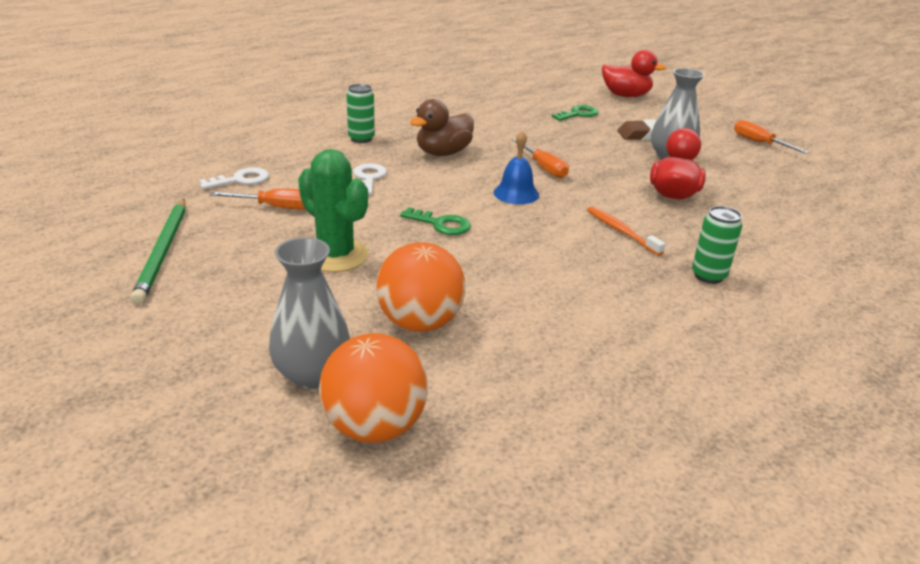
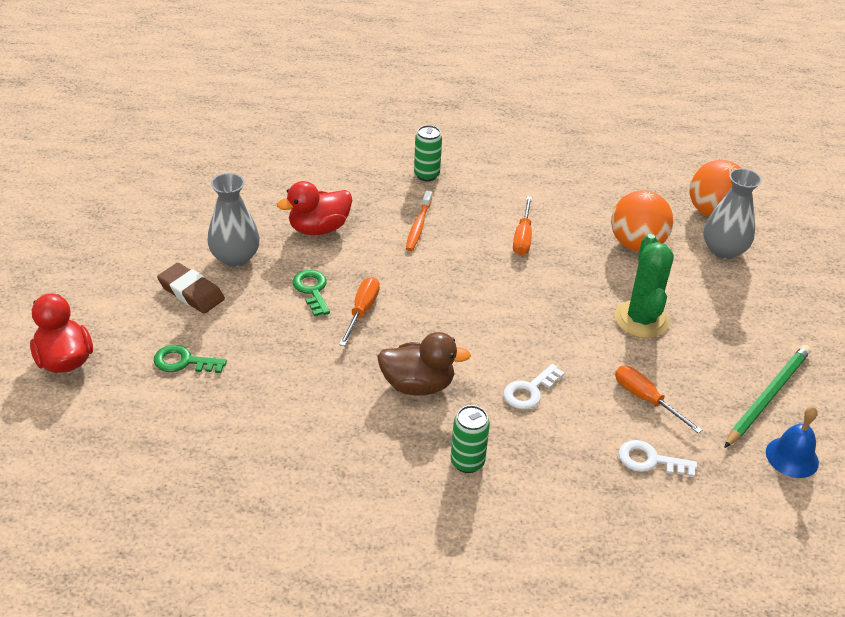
camera: 135 degrees left, 10 degrees up
green key [400,207,471,235] -> green key moved to [293,270,330,316]
blue bell [494,131,539,204] -> blue bell moved to [766,407,819,478]
orange screwdriver [734,120,809,154] -> orange screwdriver moved to [513,196,532,255]

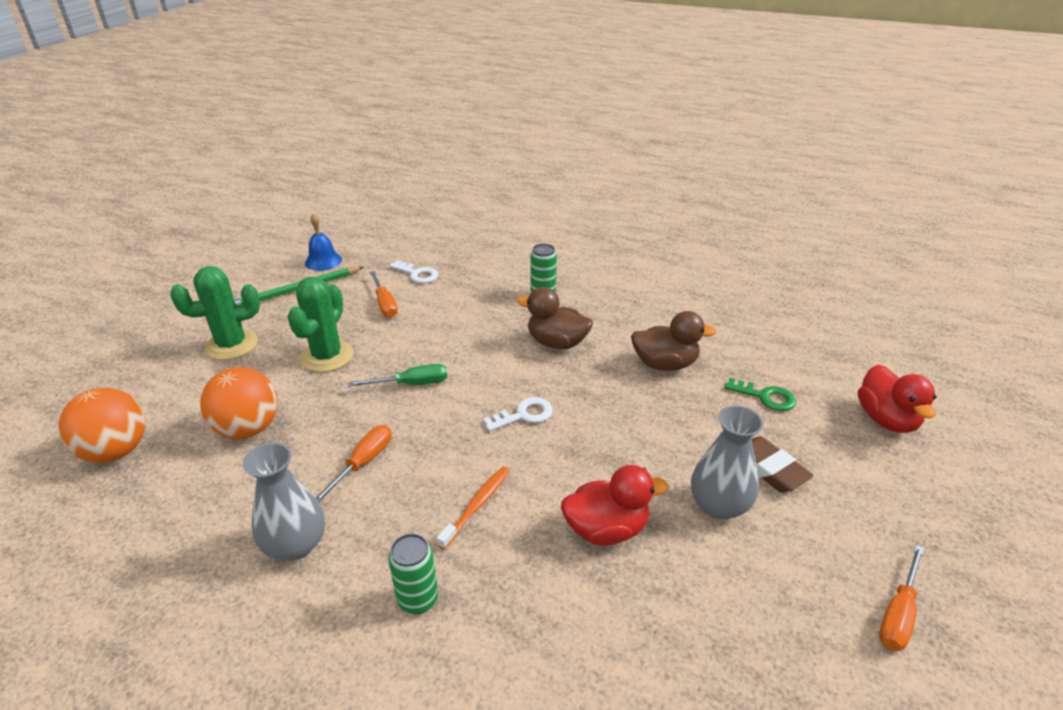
camera: 160 degrees left, 5 degrees down
green key [293,270,330,316] -> none
orange screwdriver [339,277,380,346] -> orange screwdriver moved to [879,545,924,651]
white key [504,364,564,409] -> white key moved to [483,397,553,431]
grey vase [703,168,762,259] -> grey vase moved to [243,442,325,561]
none -> green cactus [170,266,260,360]
none -> green screwdriver [348,364,447,387]
none -> brown duck [631,311,717,371]

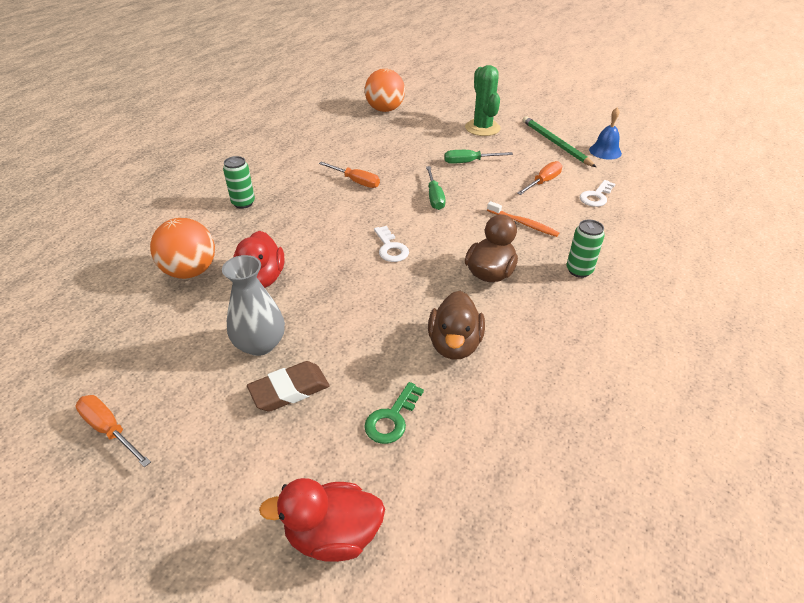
camera: 95 degrees right, 5 degrees up
orange ball [200,367,278,439] -> orange ball moved to [150,218,215,279]
grey vase [243,442,325,561] -> none
green cactus [287,277,354,372] -> green screwdriver [444,150,513,164]
orange screwdriver [370,271,398,318] -> orange screwdriver turned 150 degrees clockwise [517,161,562,195]
orange toothbrush [436,466,510,550] -> orange toothbrush moved to [487,201,559,237]

